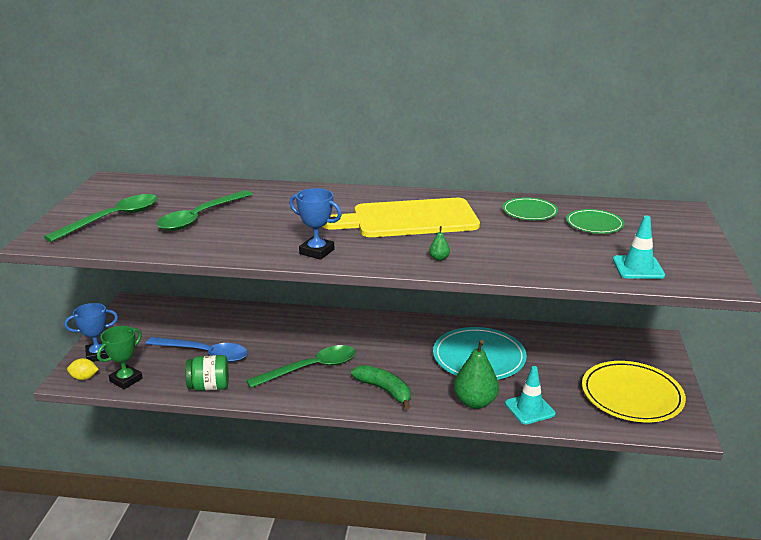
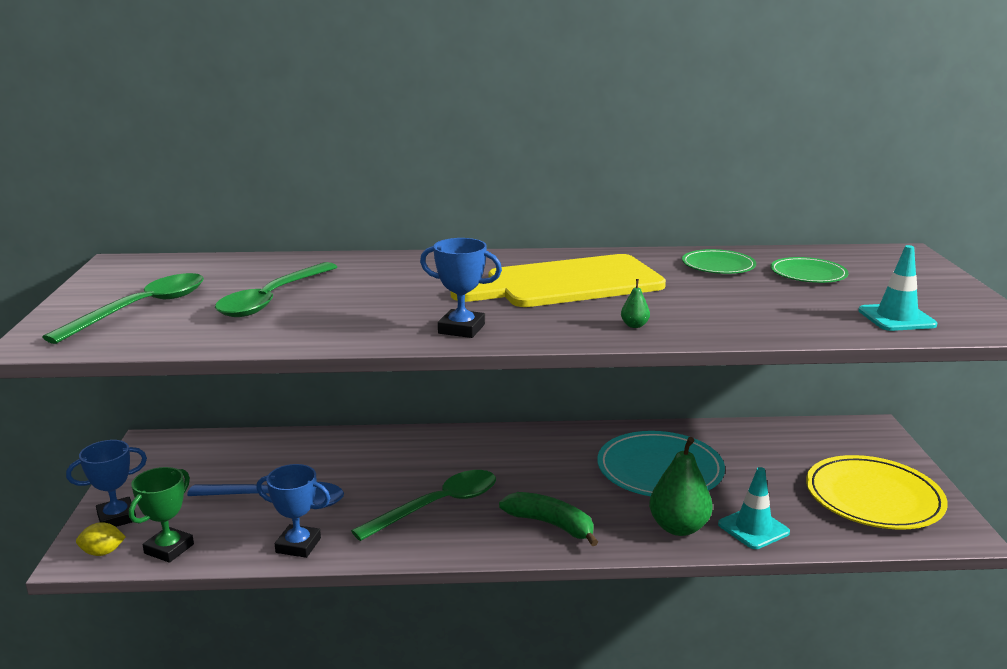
camera: 10 degrees left, 5 degrees down
green jar [185,355,229,391] -> blue trophy [256,464,330,558]

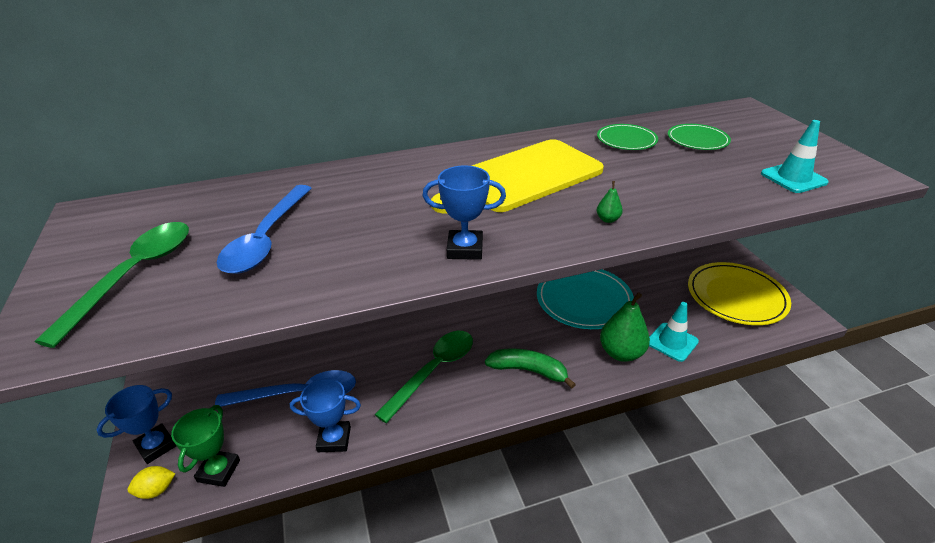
camera: 15 degrees left, 15 degrees up
green spoon [215,262,337,317] -> blue spoon [217,185,312,274]

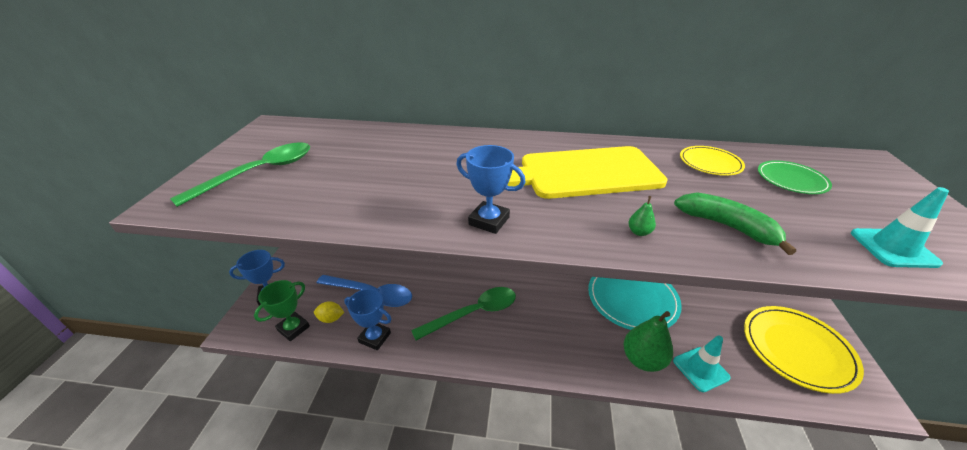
camera: 25 degrees right, 0 degrees up
yellow lemon [127,466,176,499] -> yellow lemon moved to [314,301,344,323]
blue spoon [217,185,312,274] -> none
green banana [485,348,576,388] -> green banana moved to [674,192,796,255]
green plate [597,124,658,150] -> yellow plate [680,146,745,176]

